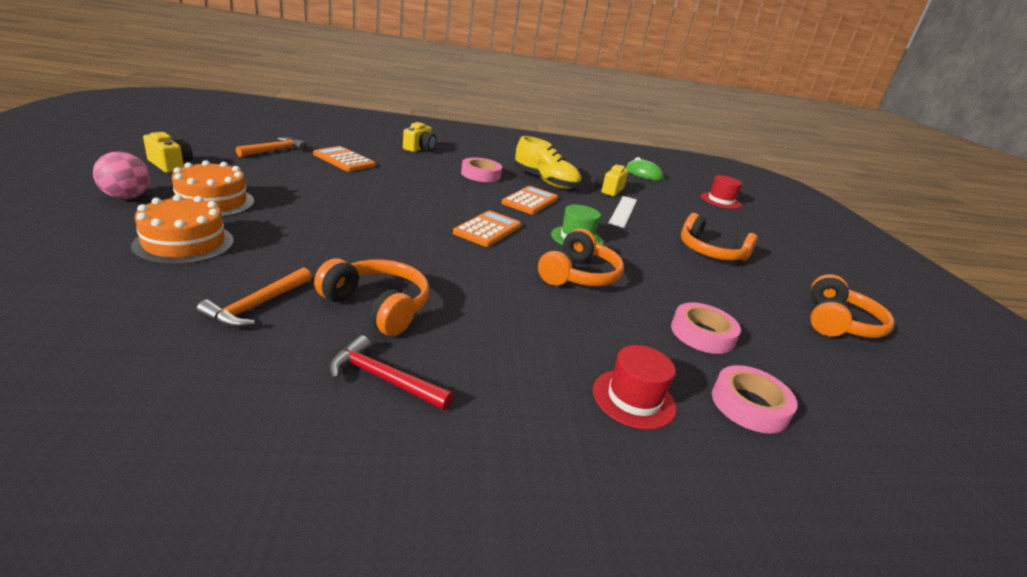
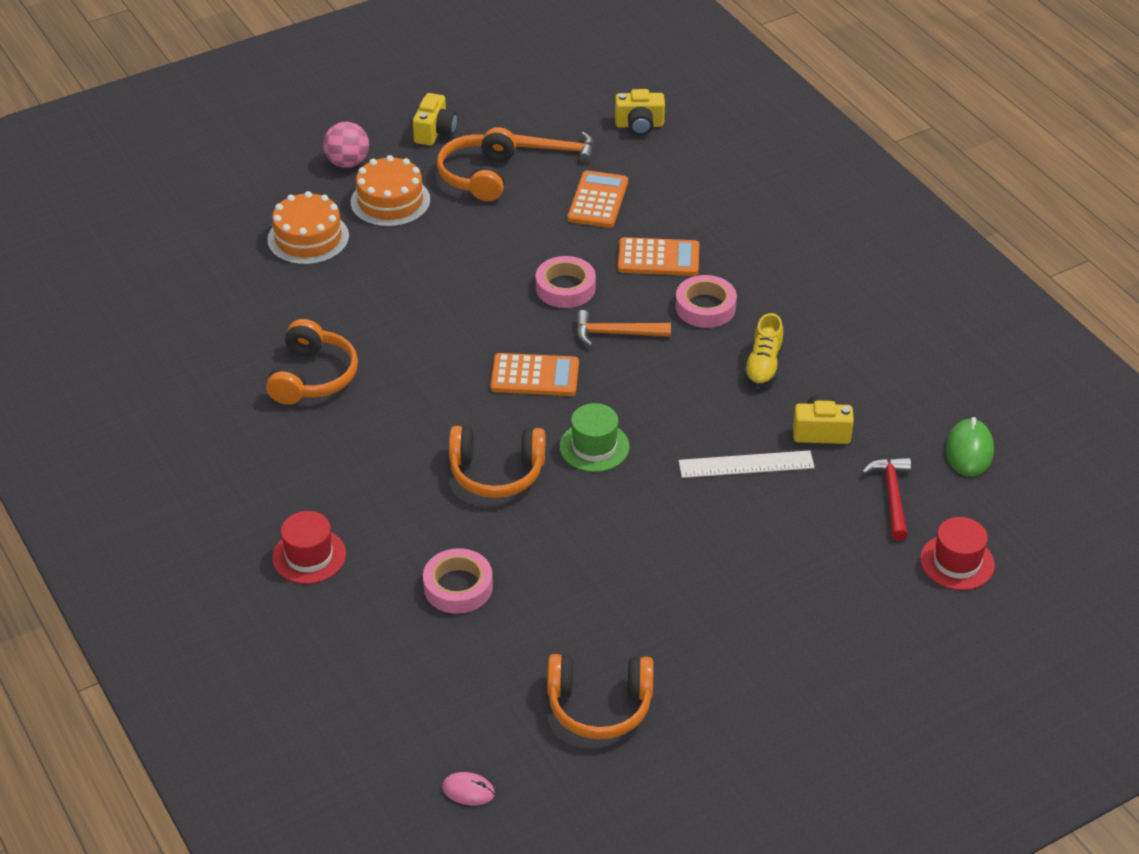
camera: 70 degrees right, 15 degrees up
orange hammer [196,267,312,328] -> orange hammer moved to [576,310,671,347]
red hammer [329,335,453,410] -> red hammer moved to [862,457,911,540]
yellow camera [403,122,436,152] -> yellow camera moved to [615,89,665,136]
orange calculator [502,186,558,214] -> orange calculator moved to [618,237,700,276]
yellow shoe [514,136,581,189] -> yellow shoe [744,313,784,387], size x0.66
orange headphones [681,213,757,261] -> orange headphones moved to [437,127,516,201]
pink tape [712,365,798,433] -> pink tape moved to [536,256,596,308]
none -> pink mouse [442,772,495,806]

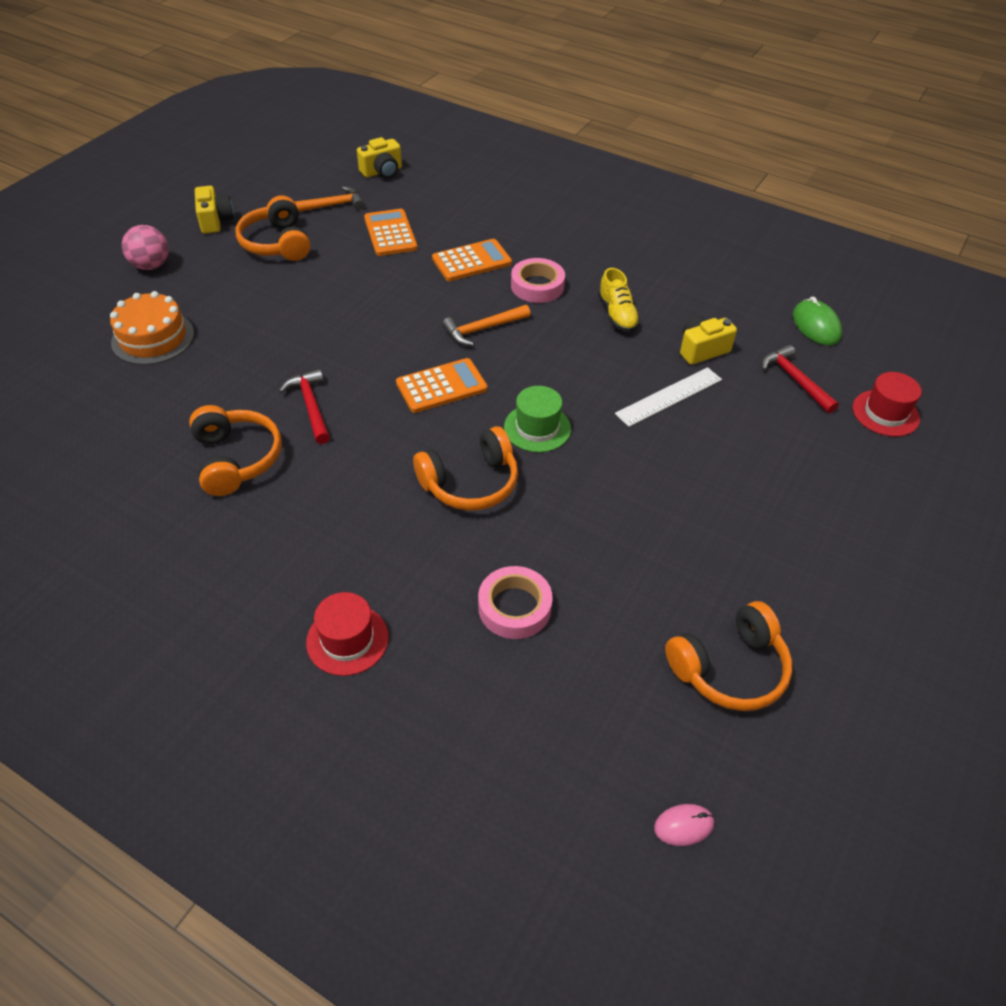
camera: 30 degrees left, 5 degrees up
orange cake [351,155,430,227] -> none
pink tape [536,256,596,308] -> none
none -> red hammer [279,369,330,444]

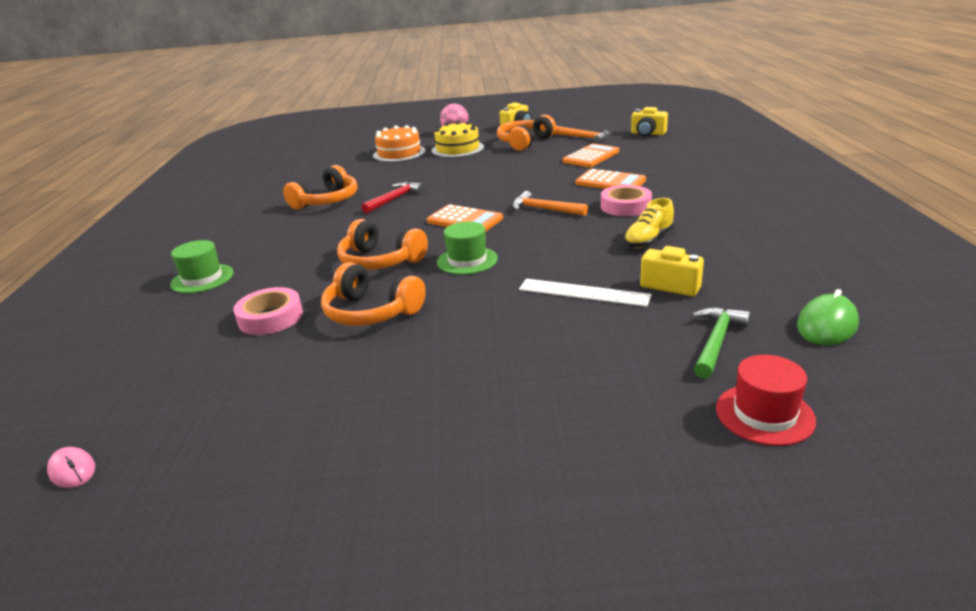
camera: 60 degrees right, 20 degrees down
red hat [306,592,388,676] -> green hat [170,240,234,293]
orange headphones [665,601,792,711] -> orange headphones moved to [321,262,426,326]
red hammer [762,345,839,414] -> green hammer [692,307,751,379]
none -> yellow cake [432,121,484,158]

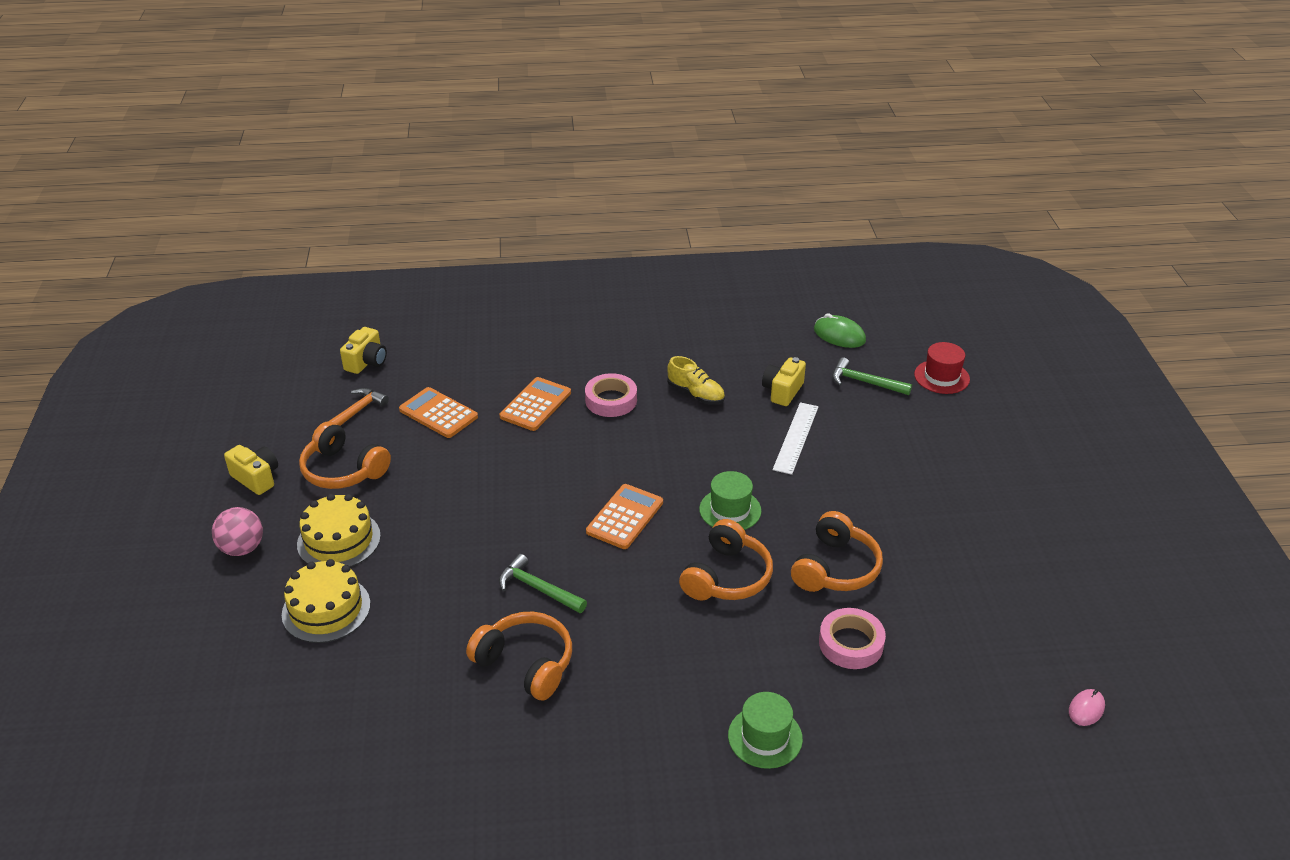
camera: 95 degrees left, 10 degrees up
red hammer [361,182,424,213] -> green hammer [499,554,587,613]
orange cake [373,125,426,162] -> yellow cake [282,559,370,643]
orange hammer [512,191,588,216] -> none

